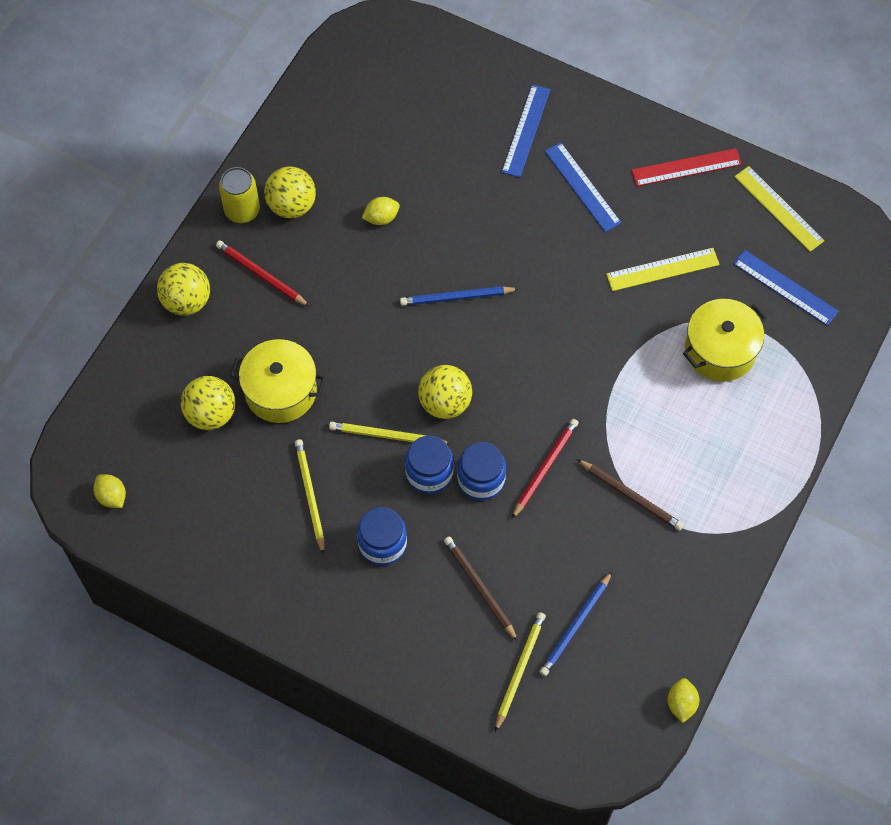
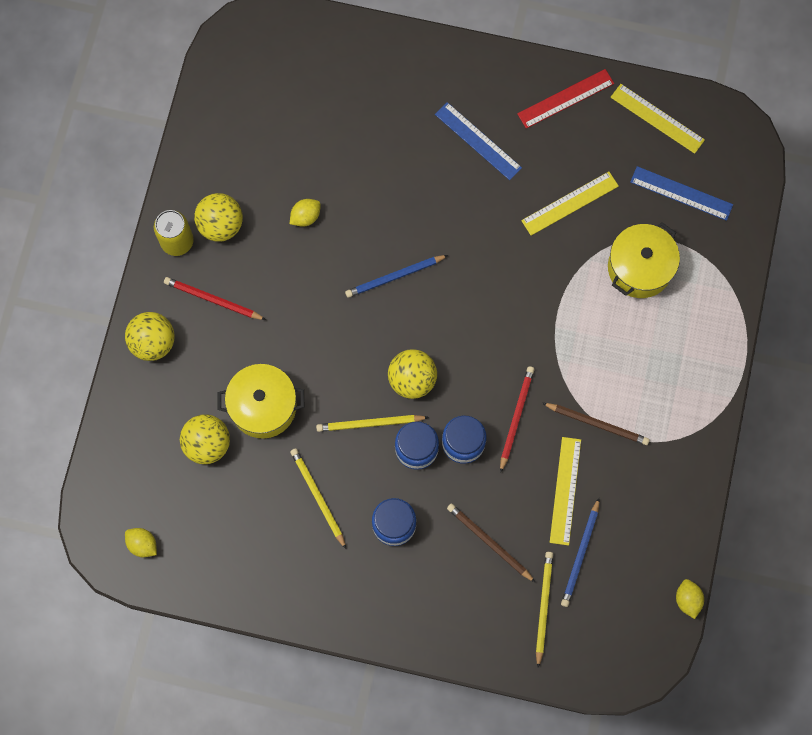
camera: 15 degrees left, 10 degrees up
blue ruler [502,84,550,177] -> none
none -> yellow ruler [550,437,581,546]

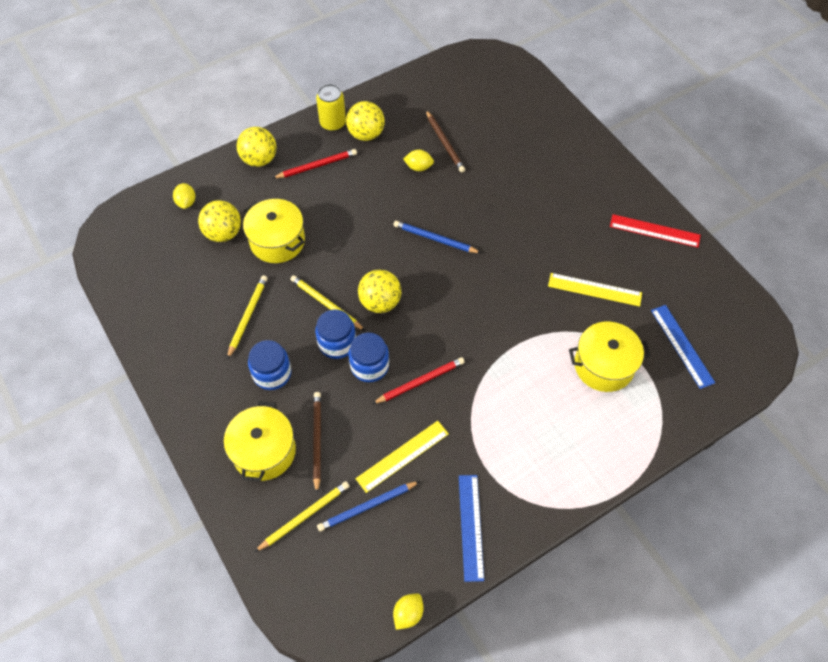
camera: 45 degrees right, 15 degrees down
yellow lemon [125,528,157,557] -> yellow lemon moved to [173,183,195,209]
red pencil [164,277,266,320] -> red pencil turned 90 degrees clockwise [273,149,357,178]
blue ruler [435,102,522,180] -> blue ruler moved to [459,475,484,582]
brown pencil [542,403,650,445] -> brown pencil moved to [426,110,465,173]
yellow ruler [610,84,705,154] -> none
none -> yellow pot [224,401,296,482]

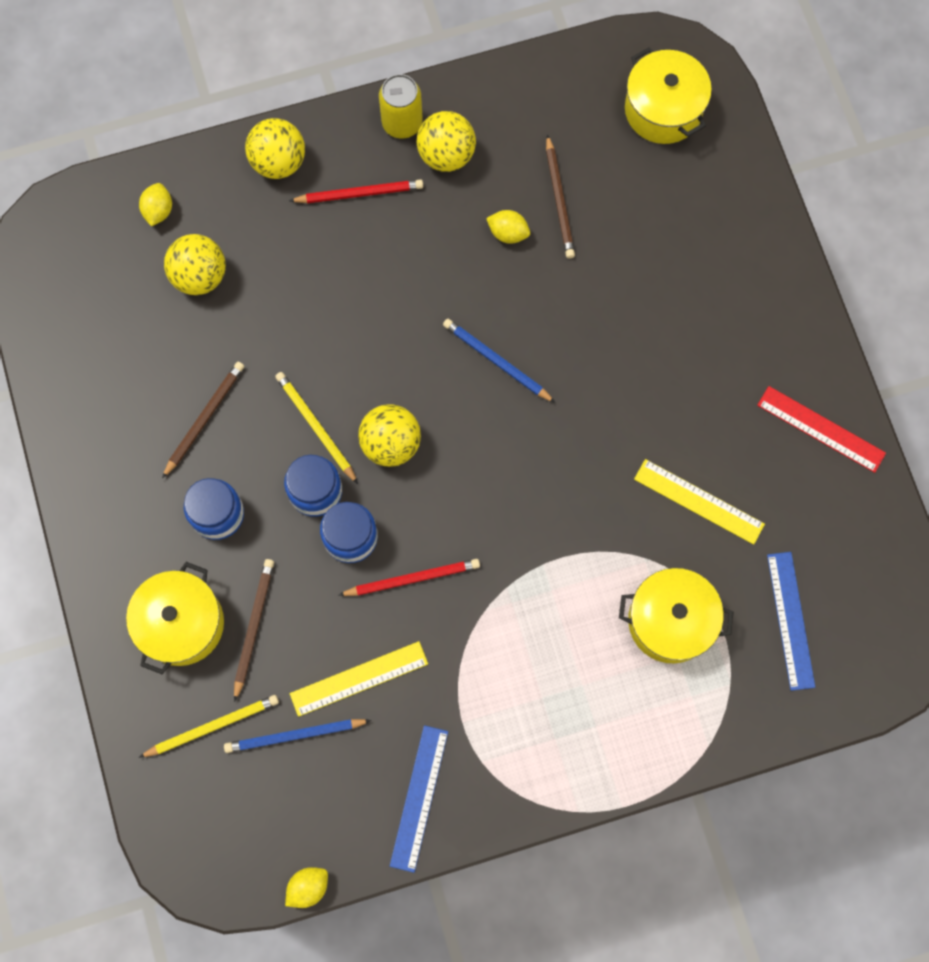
camera: 15 degrees right, 15 degrees up
yellow pencil [227,275,268,359] -> brown pencil [162,362,244,478]
yellow pot [243,199,305,263] -> yellow pot moved to [625,47,712,144]

